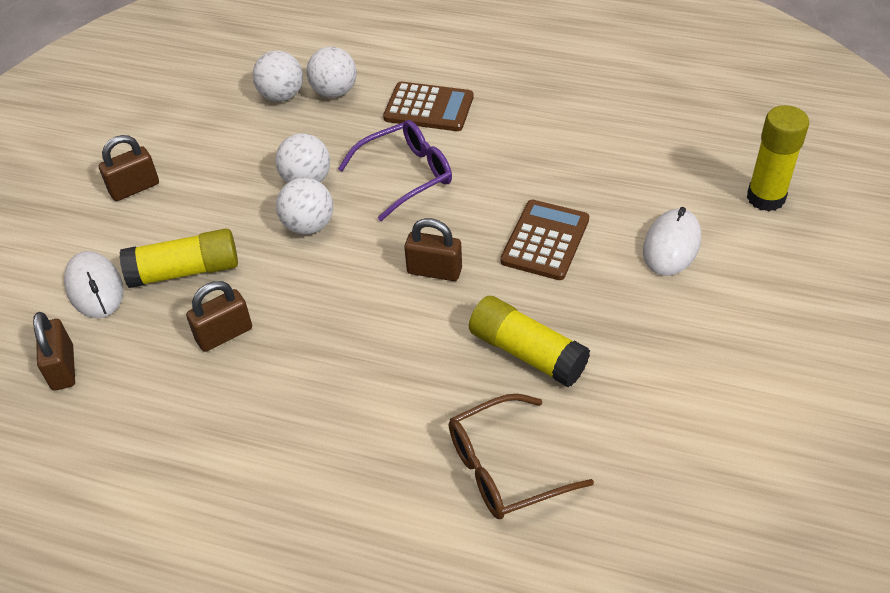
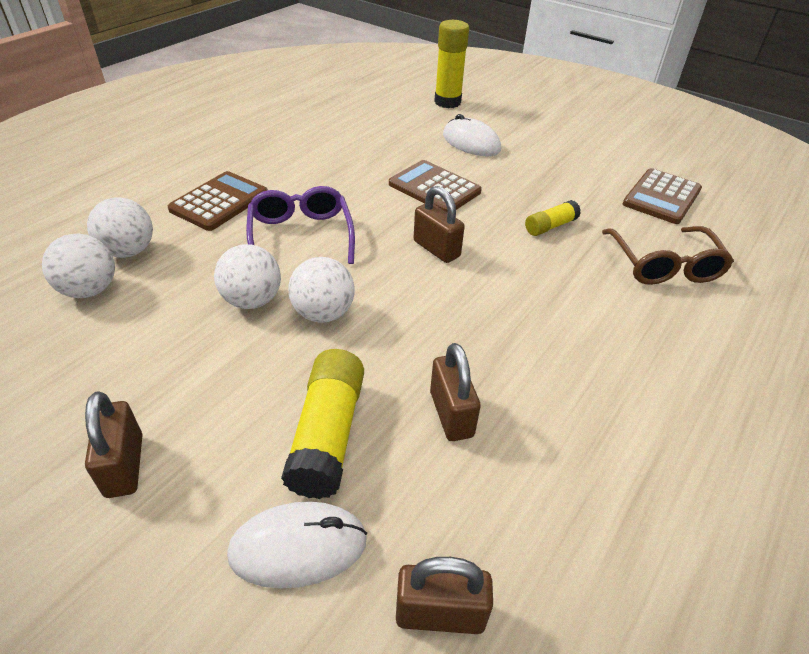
camera: 75 degrees left, 5 degrees down
brown padlock [404,218,462,281] -> brown padlock turned 75 degrees counterclockwise [414,186,465,263]
yellow glue stick [469,296,590,387] -> yellow glue stick [525,200,581,236], size x0.57
none -> brown calculator [623,168,702,224]

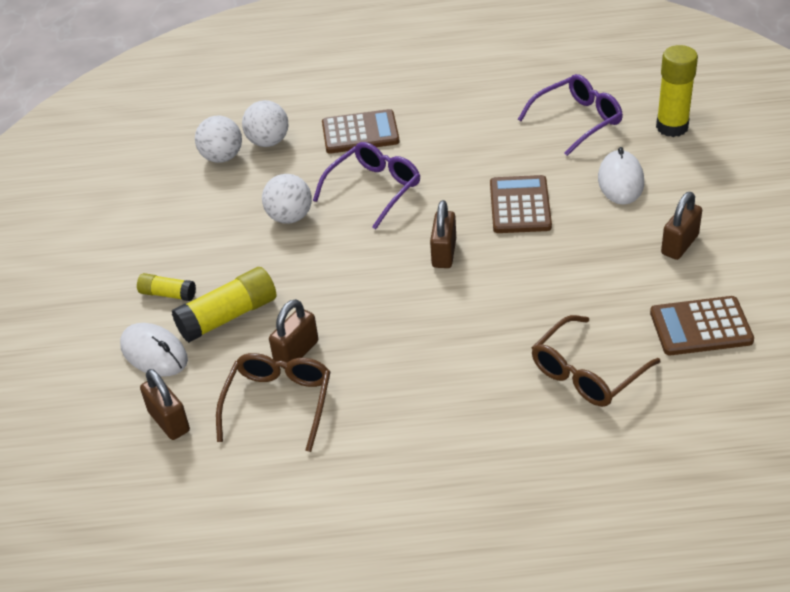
camera: 55 degrees right, 0 degrees up
brown padlock [85,391,142,498] -> brown padlock moved to [661,192,702,260]
white ball [288,257,355,323] -> none
yellow glue stick [525,200,581,236] -> yellow glue stick moved to [137,273,196,301]
none -> brown glasses [216,353,331,452]
none -> purple glasses [518,74,623,156]

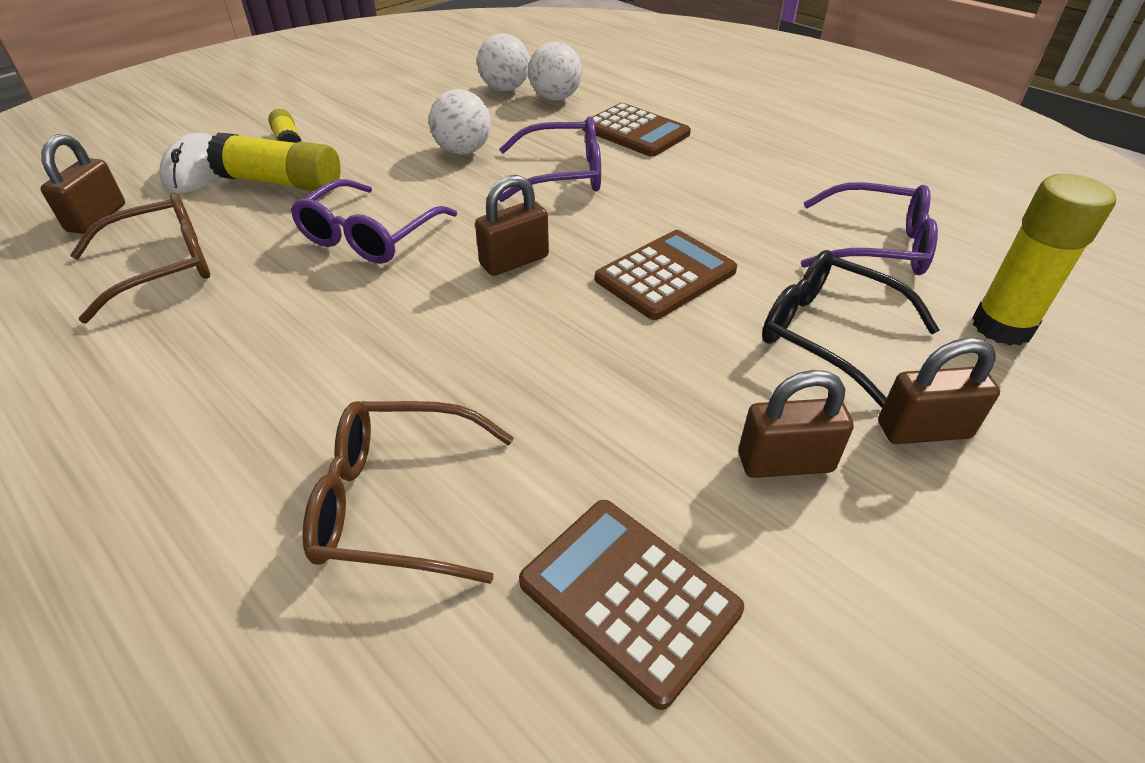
camera: 45 degrees right, 0 degrees up
brown padlock [269,299,318,369] -> brown padlock moved to [878,338,1000,444]
white mouse [598,147,644,205] -> black glasses [762,250,939,407]
none -> purple glasses [291,179,457,264]

